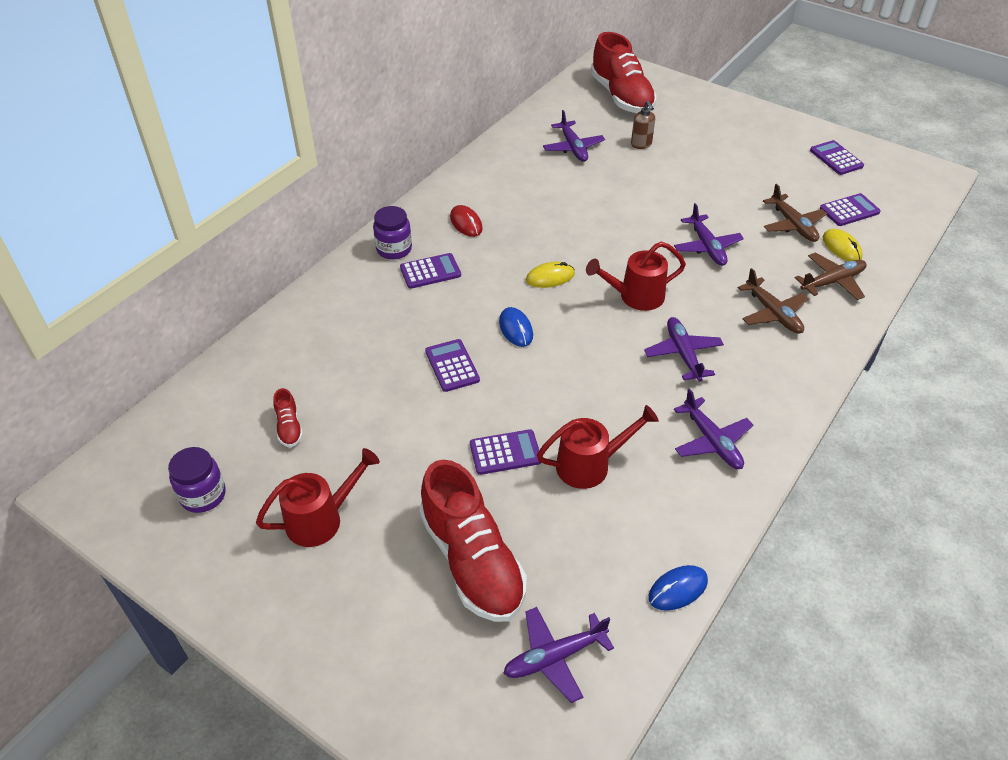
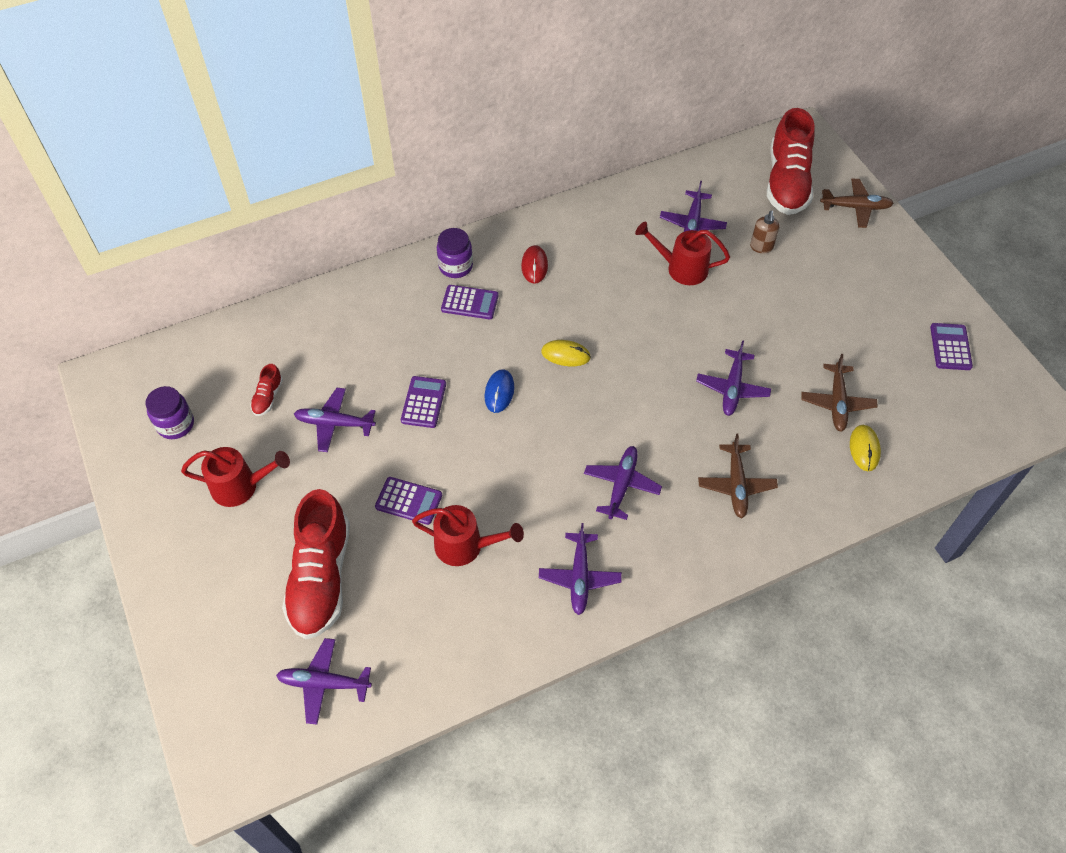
camera: 30 degrees right, 10 degrees up
red watering can [586,242,686,311] -> red watering can moved to [635,222,730,285]
blue mouse [648,565,708,611] -> none
brown plane [795,252,867,300] -> brown plane moved to [820,179,894,228]
purple calculator [820,193,881,226] -> none
none -> purple plane [294,388,376,452]

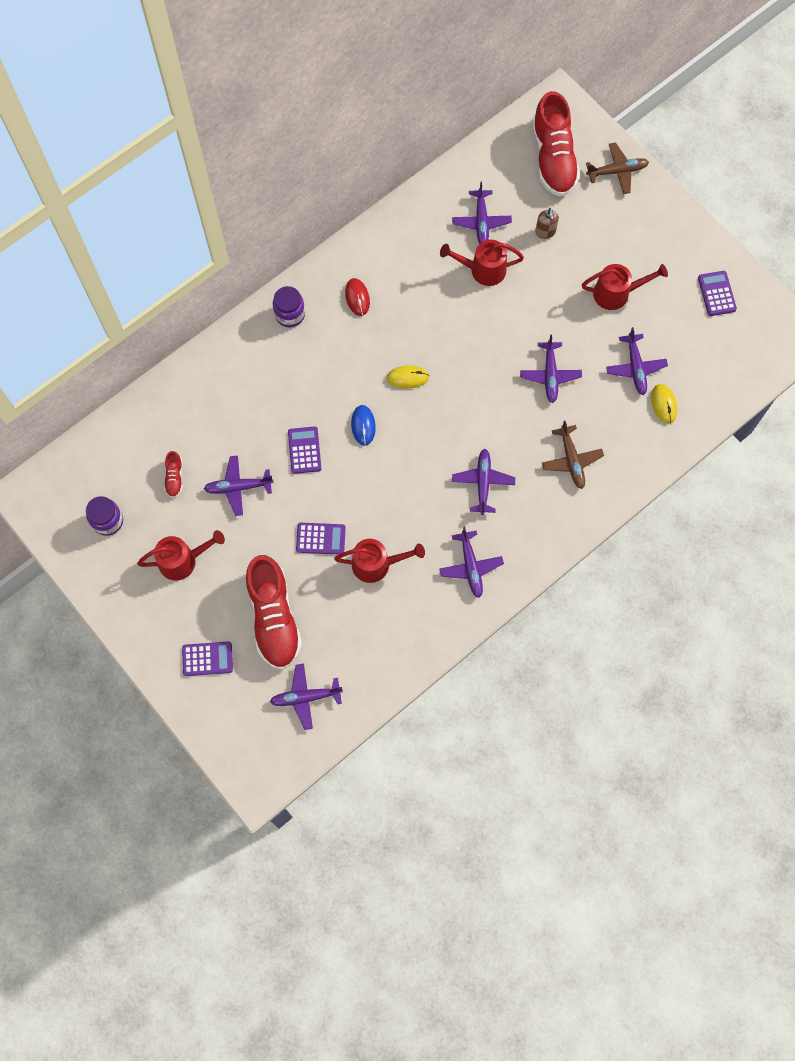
camera: 15 degrees left, 15 degrees up
purple calculator [441,285,499,319] -> purple calculator moved to [182,641,233,676]
brown plane [801,354,878,432] -> purple plane [606,327,668,395]
none -> red watering can [582,264,668,310]

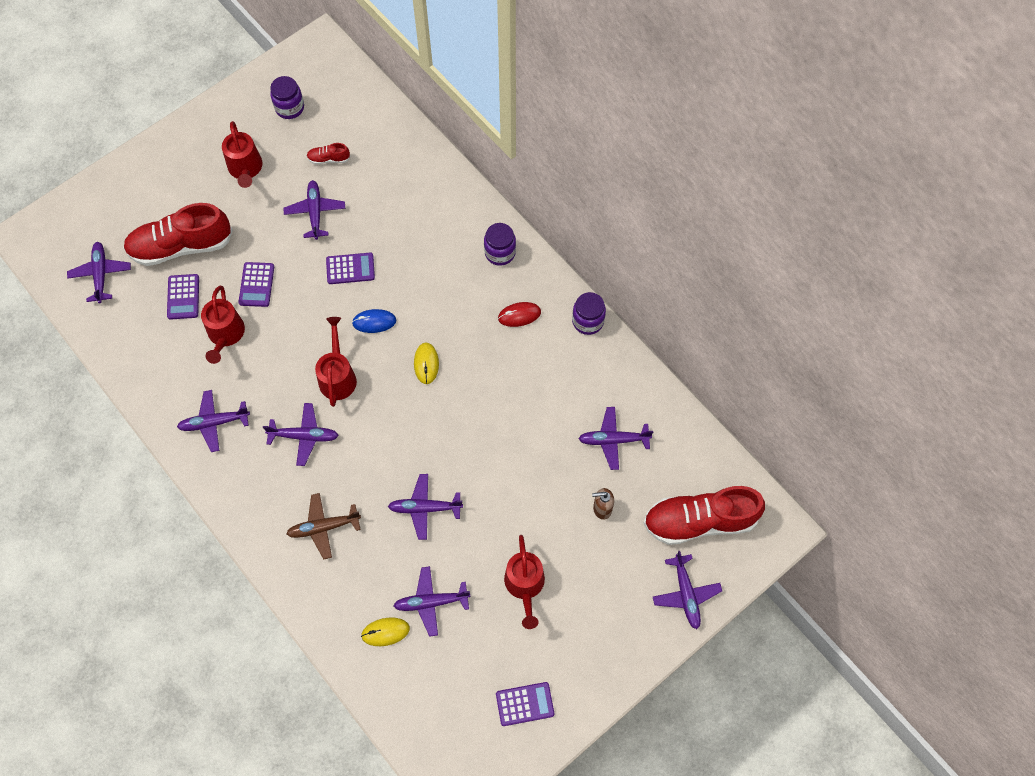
camera: 90 degrees right, 5 degrees down
purple calculator [182,641,233,676] -> purple calculator moved to [167,274,199,320]
red watering can [440,240,524,286] -> red watering can moved to [315,317,357,407]
brown plane [586,142,649,194] -> purple plane [653,551,722,629]
none -> purple jar [572,292,606,335]

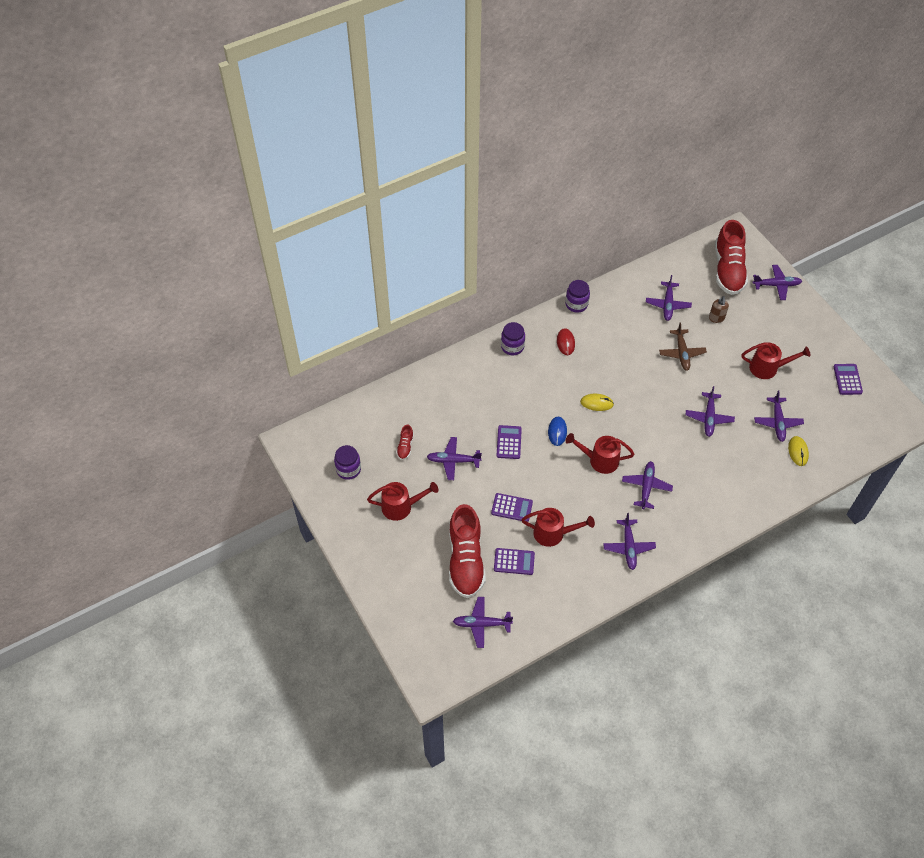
camera: 80 degrees left, 10 degrees down
brown plane [286,493,361,559] -> brown plane moved to [659,322,707,371]

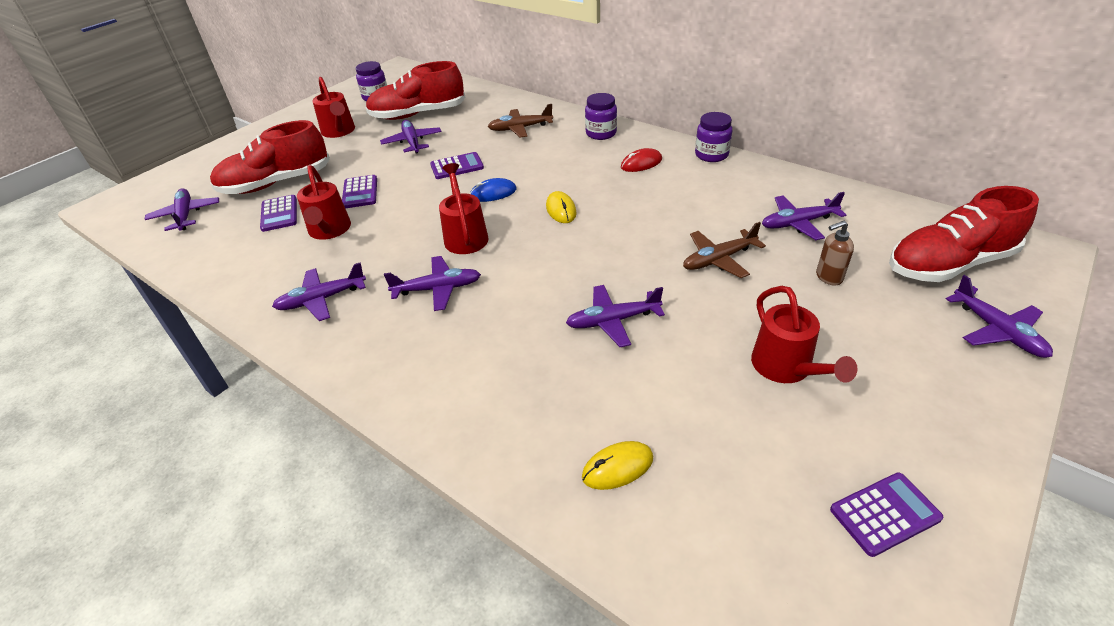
camera: 70 degrees right, 15 degrees down
red shoe [396,425,414,460] -> red shoe [365,61,465,120], size x2.38
purple plane [754,390,804,442] -> none
none -> brown plane [488,104,553,138]

